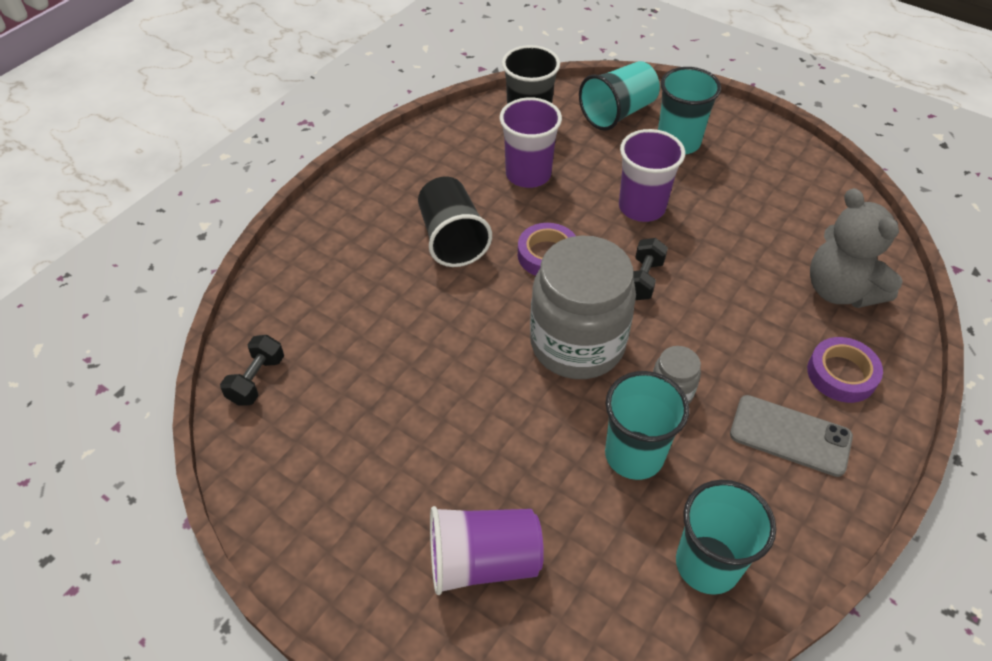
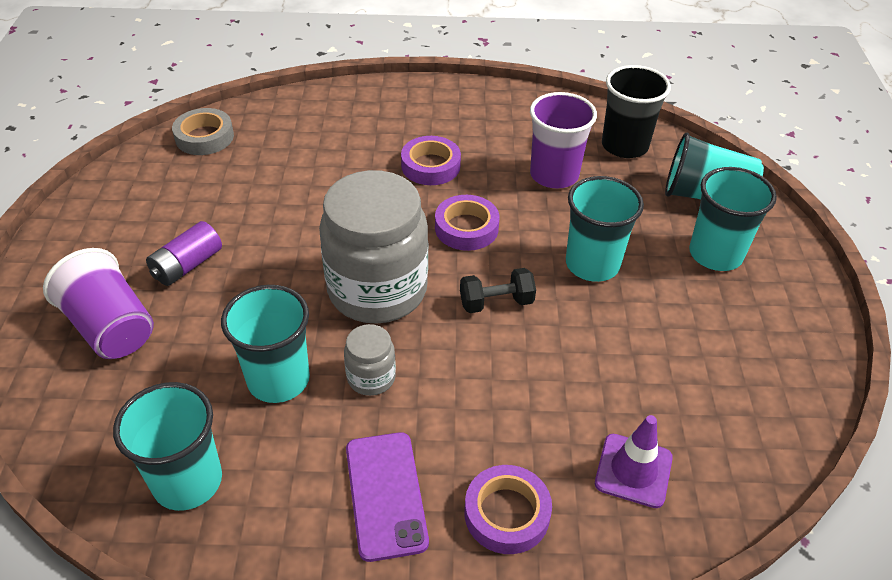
camera: 55 degrees right, 5 degrees down
black dumbbell [220,335,284,406] -> grey tape [172,108,234,155]
black cup [418,177,492,267] -> purple tape [401,136,461,185]
purple cup [619,129,685,222] -> turquoise cup [566,176,644,282]
grey phone [730,395,853,477] -> purple phone [346,432,429,562]
grey teddy bear [810,188,903,308] -> purple traffic cone [595,415,673,508]
none -> purple battery [146,221,222,286]

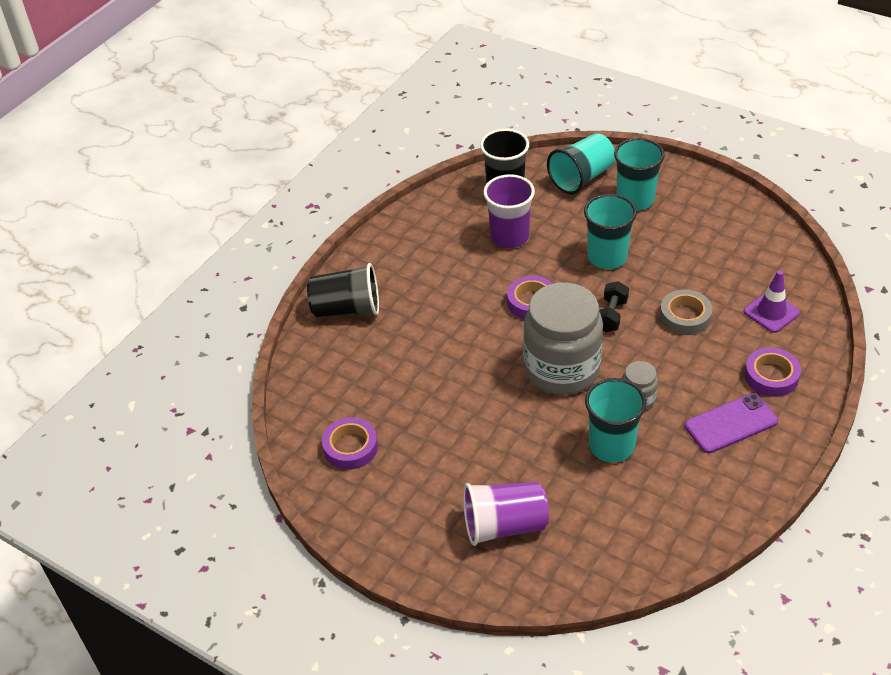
camera: 55 degrees left, 0 degrees up
turquoise cup [113,382,222,511] -> none
purple battery [146,221,222,286] -> none
grey tape [172,108,234,155] -> grey tape moved to [660,289,712,335]
purple phone [346,432,429,562] -> purple phone turned 45 degrees counterclockwise [685,393,778,453]
purple tape [401,136,461,185] -> purple tape moved to [322,417,378,470]
none -> black cup [307,263,379,317]

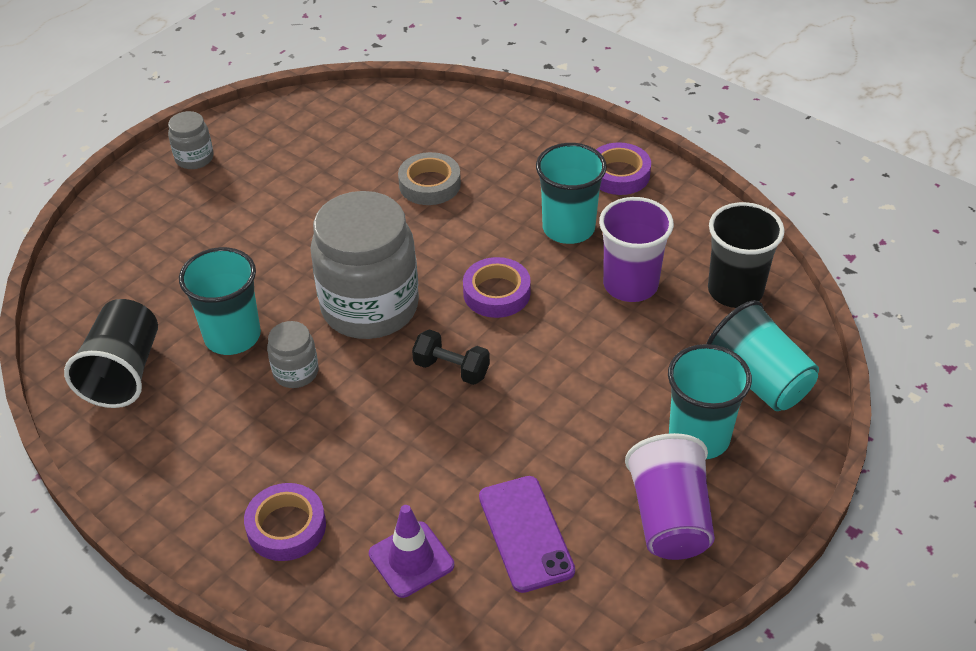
camera: 95 degrees right, 0 degrees up
black cup [307,263,379,317] -> black cup moved to [64,299,158,408]
purple tape [322,417,378,470] -> purple tape moved to [596,142,651,195]
purple cup [463,482,549,546] -> purple cup moved to [625,433,715,560]
turquoise cup [584,194,637,269] -> turquoise cup moved to [536,143,607,244]
grey tape [660,289,712,335] -> grey tape moved to [398,152,461,205]
purple phone [685,393,778,453] -> purple phone moved to [479,476,575,593]
none -> grey jar [168,111,213,169]

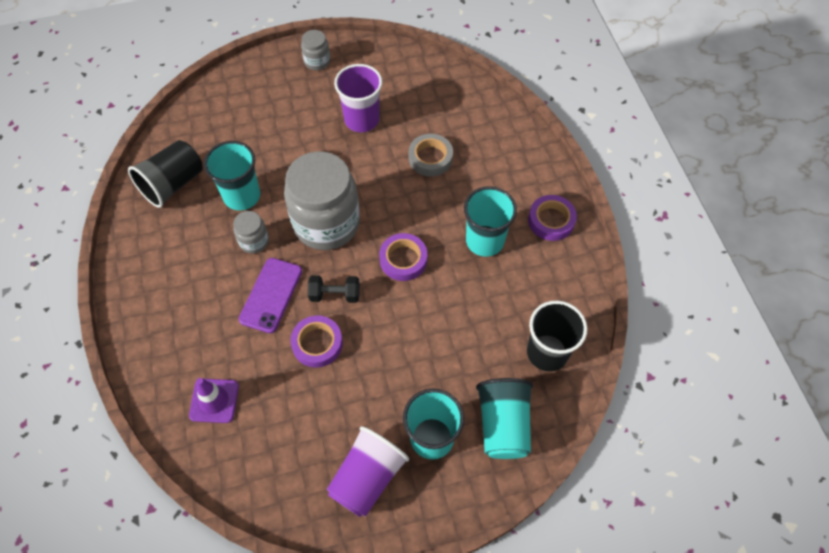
camera: 35 degrees right, 15 degrees up
purple tape [244,483,326,561] -> purple tape moved to [290,315,343,368]
black dumbbell [412,329,490,385] -> black dumbbell turned 60 degrees counterclockwise [308,275,360,303]
purple phone [479,476,575,593] -> purple phone moved to [239,258,302,333]
purple cup [599,197,674,302] -> purple cup moved to [334,64,382,132]

